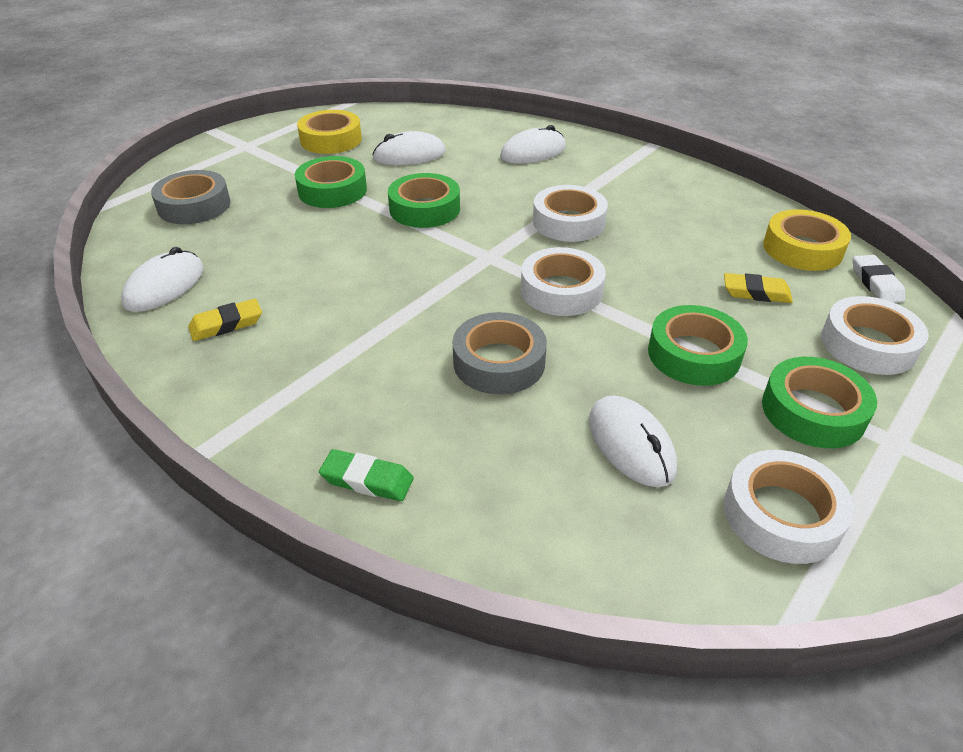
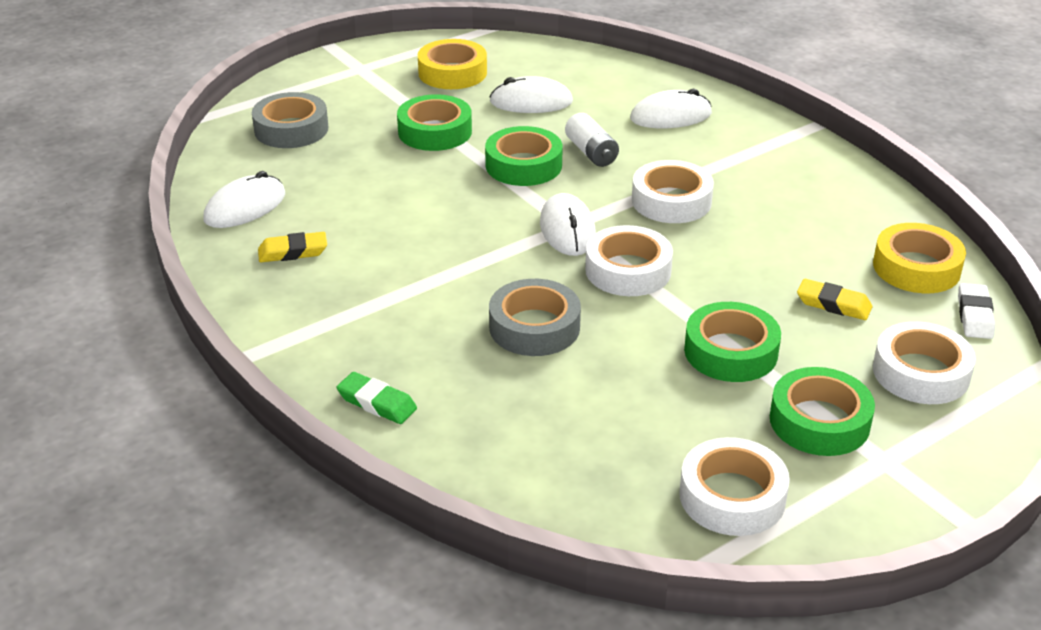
camera: 15 degrees right, 5 degrees down
white mouse [589,395,677,487] -> white mouse moved to [540,193,596,256]
none -> white battery [565,113,619,167]

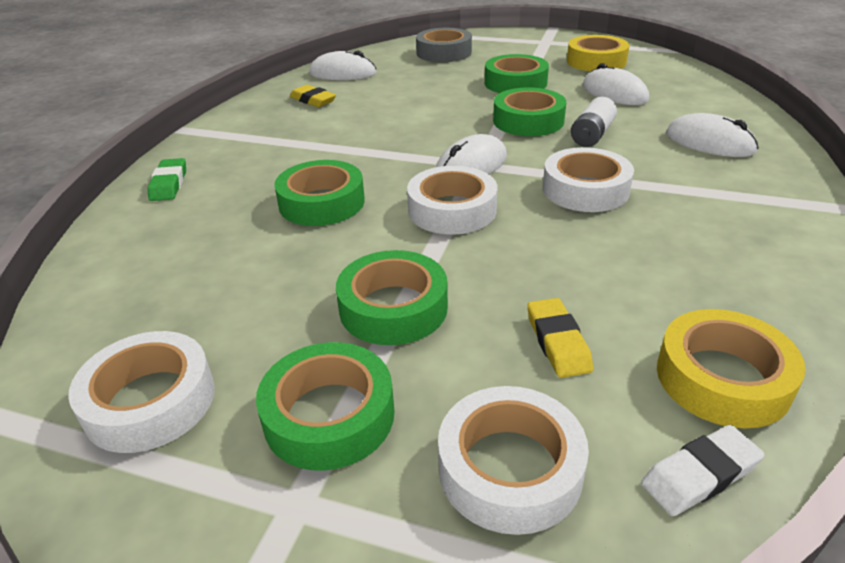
camera: 55 degrees right, 0 degrees up
grey tape [489,279,581,356] -> green tape [274,160,365,226]

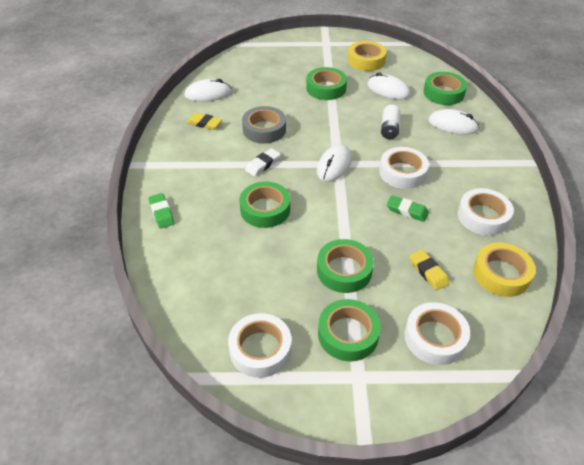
camera: 20 degrees left, 10 degrees up
white tape [407,166,498,235] -> white tape moved to [457,188,514,236]
grey tape [416,28,472,62] -> grey tape moved to [242,106,286,143]
green tape [493,87,566,136] -> green tape moved to [424,72,467,105]
white eraser [641,425,765,516] -> white eraser moved to [245,148,281,176]
none -> green eraser [387,195,429,222]

